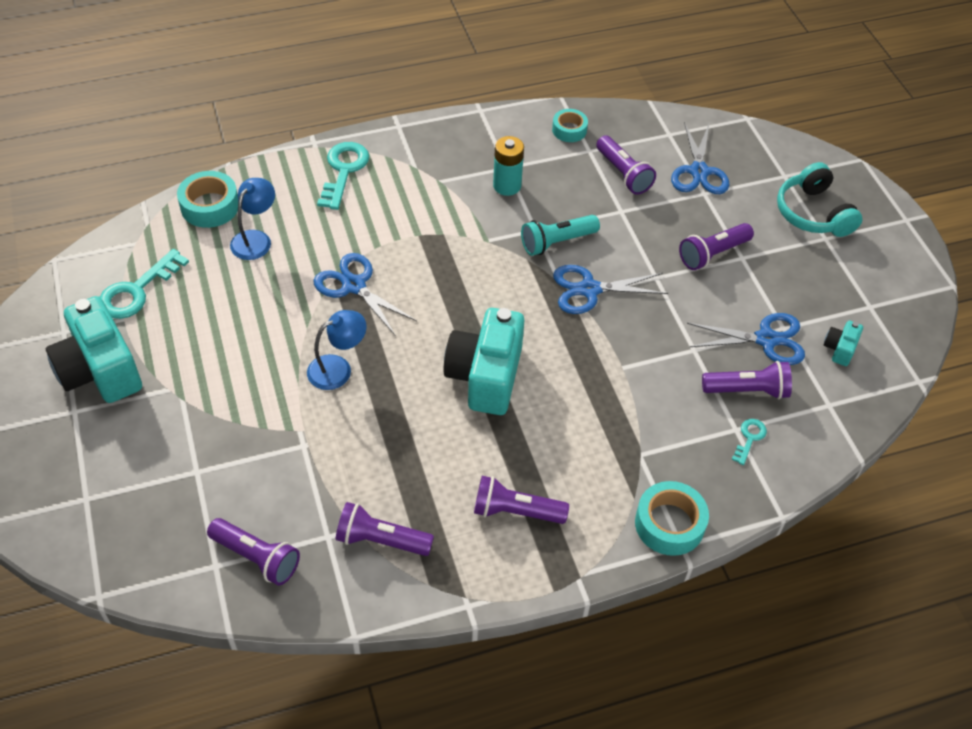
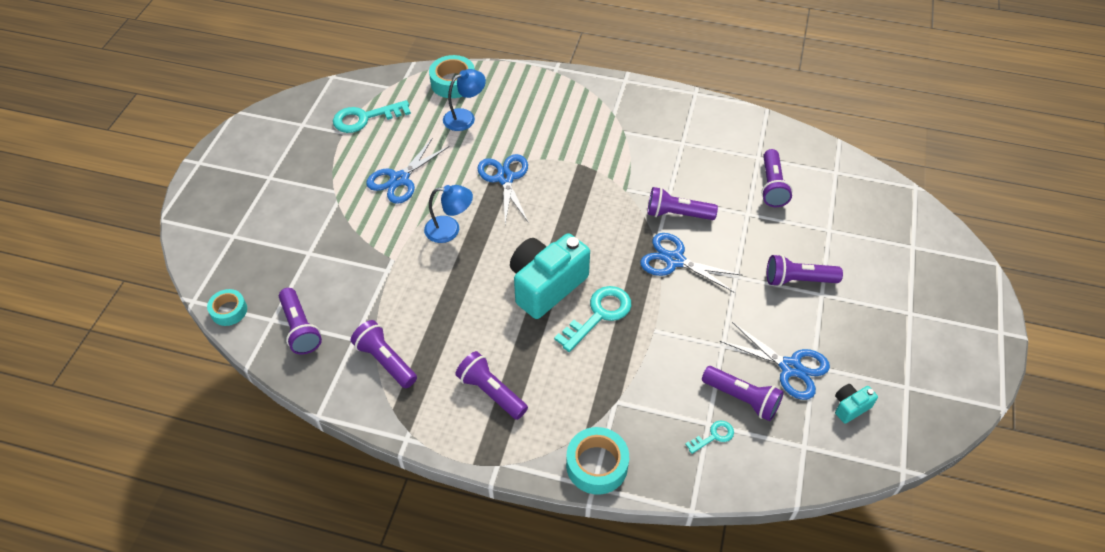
camera: 35 degrees right, 0 degrees up
turquoise camera [46,296,142,403] -> none
turquoise key [317,142,369,210] -> turquoise key moved to [554,286,631,352]
turquoise battery [493,136,524,196] -> none
turquoise flashlight [521,215,600,256] -> purple flashlight [647,187,718,220]
turquoise tape [552,109,588,142] -> turquoise tape moved to [207,289,247,326]
blue scissors [671,122,729,194] -> blue scissors moved to [366,138,449,204]
turquoise headphones [777,162,862,237] -> none

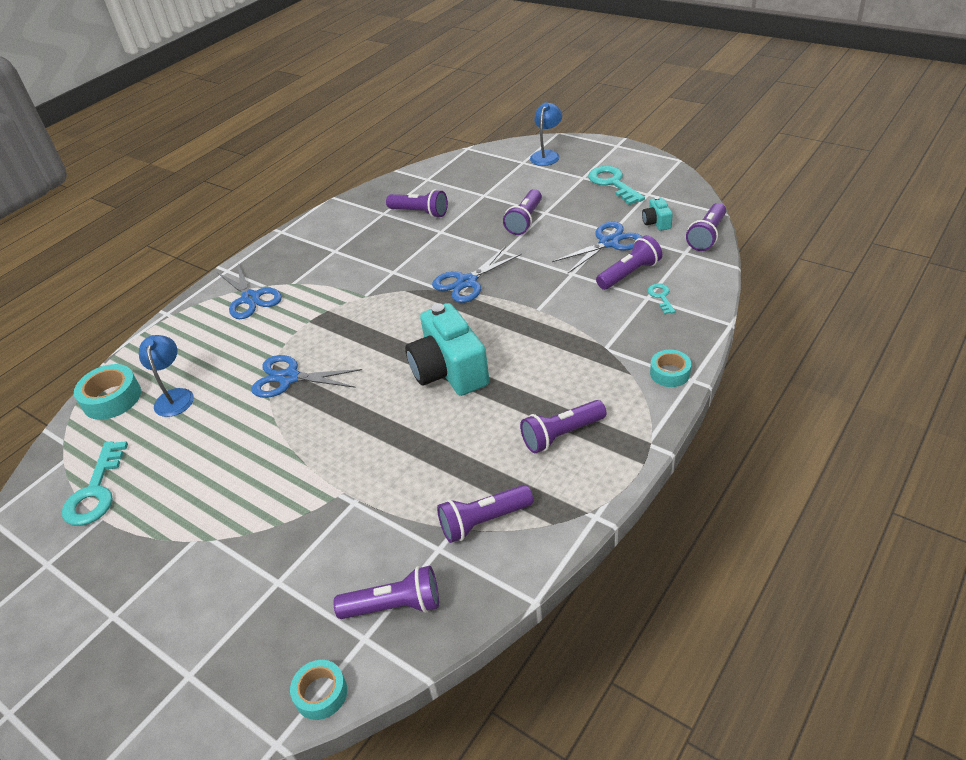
camera: 65 degrees left, 10 degrees down
blue scissors [366,138,449,204] -> blue scissors moved to [217,264,282,319]
blue lamp [424,185,473,243] -> blue lamp moved to [530,102,562,166]
turquoise key [554,286,631,352] -> turquoise key moved to [588,166,645,205]
turquoise tape [566,427,629,495] -> turquoise tape [650,350,691,387], size x0.64
purple flashlight [647,187,718,220] -> purple flashlight moved to [686,203,726,251]

